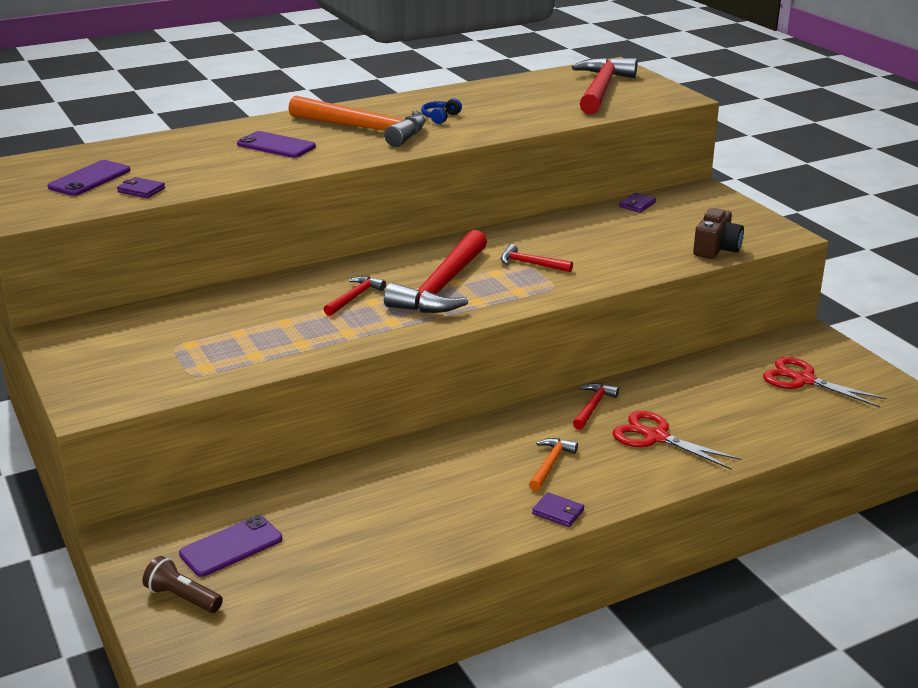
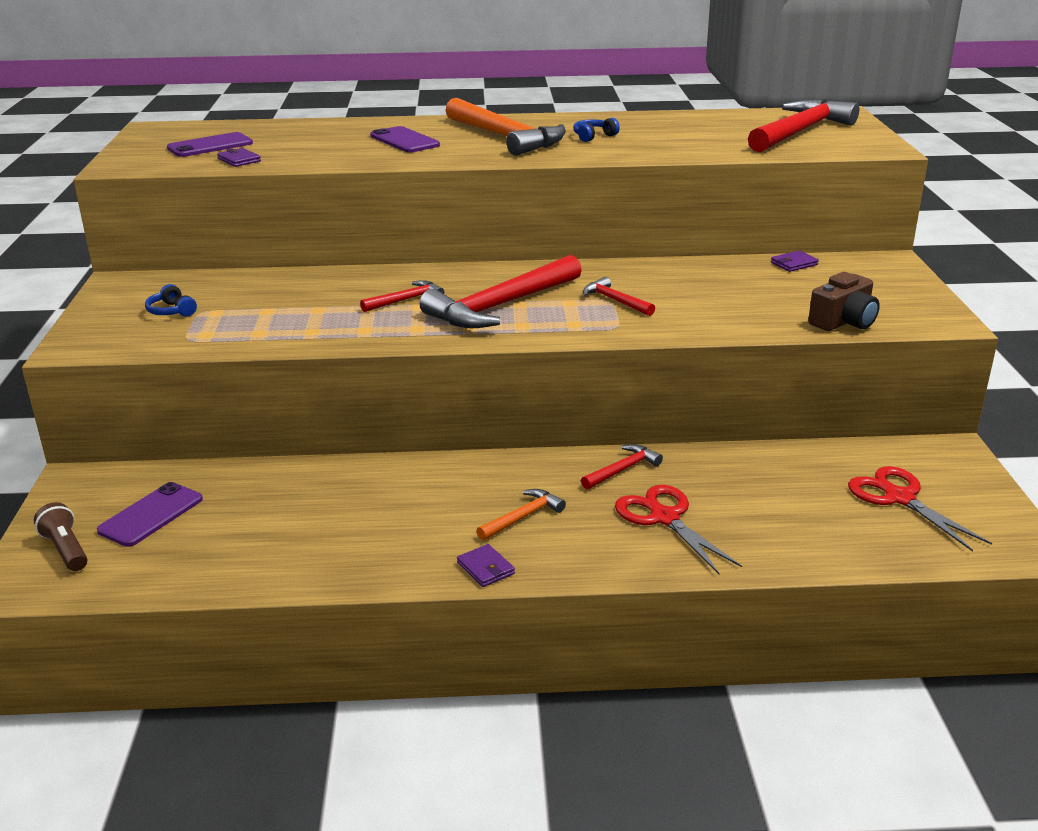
camera: 25 degrees right, 0 degrees up
purple phone [179,515,282,577] -> purple phone turned 45 degrees counterclockwise [97,482,203,547]
none -> blue headphones [145,284,197,317]

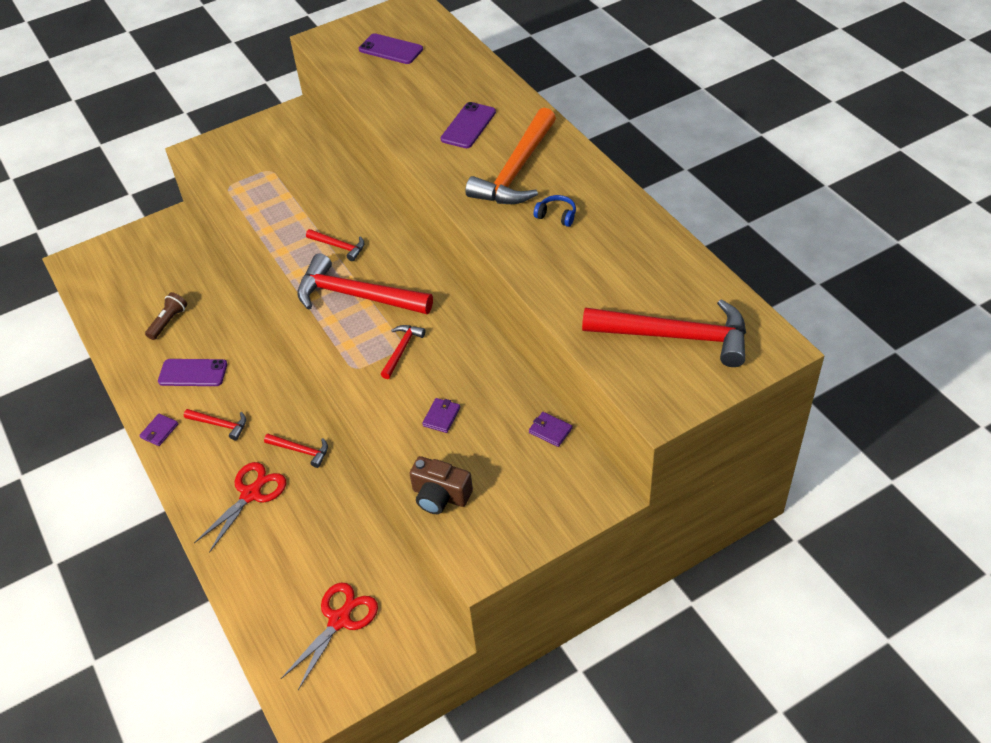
camera: 65 degrees right, 20 degrees up
brown flashlight [34,502,88,571] -> brown flashlight moved to [145,292,187,340]
purple phone [97,482,203,547] -> purple phone moved to [158,359,227,386]
blue headphones [145,284,197,317] -> none
purple wallet [217,148,261,167] -> purple wallet moved to [422,398,460,433]
orange hammer [477,489,566,541] -> red hammer [184,409,246,440]

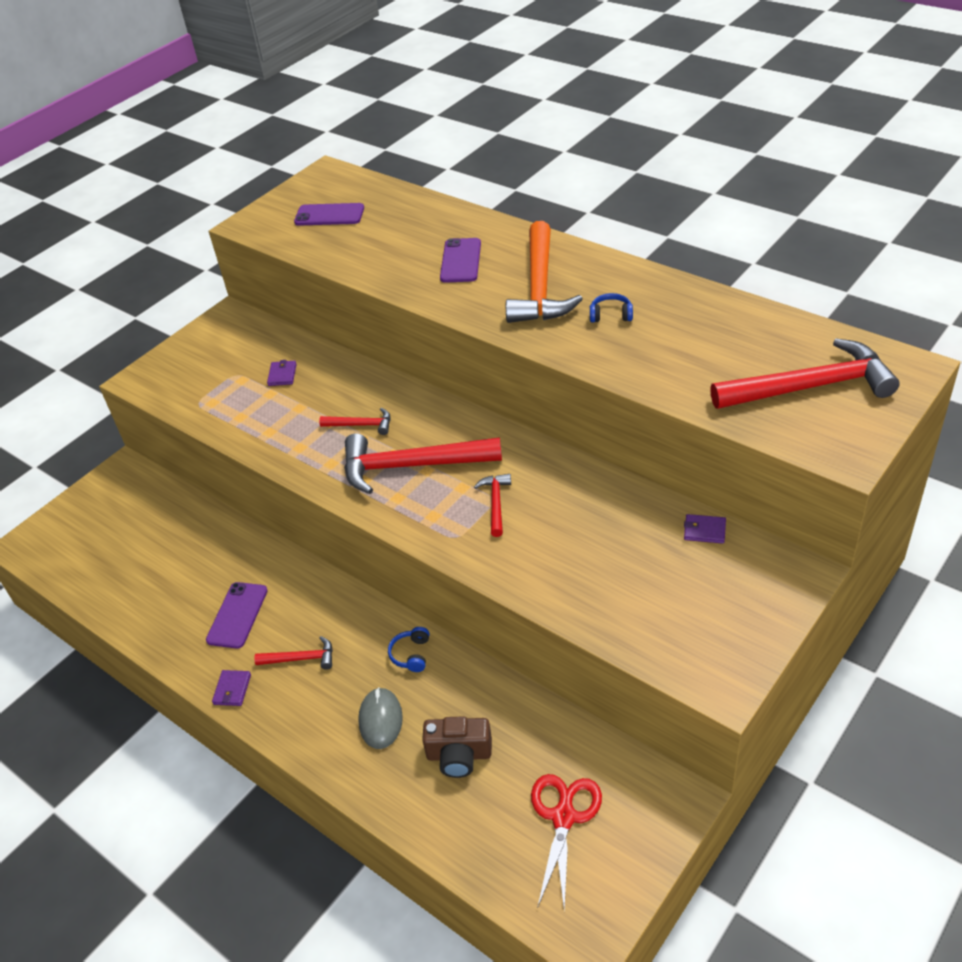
camera: 20 degrees left, 5 degrees down
brown flashlight [145,292,187,340] -> none
purple phone [158,359,227,386] -> purple phone turned 60 degrees counterclockwise [206,582,268,649]
red scissors [194,462,286,553] -> grey mouse [358,687,403,749]
red hammer [264,434,328,468] -> blue headphones [388,627,430,672]
brown camera [409,456,473,514] -> brown camera moved to [422,716,492,778]
purple wallet [422,398,460,433] -> purple wallet moved to [267,360,297,386]

